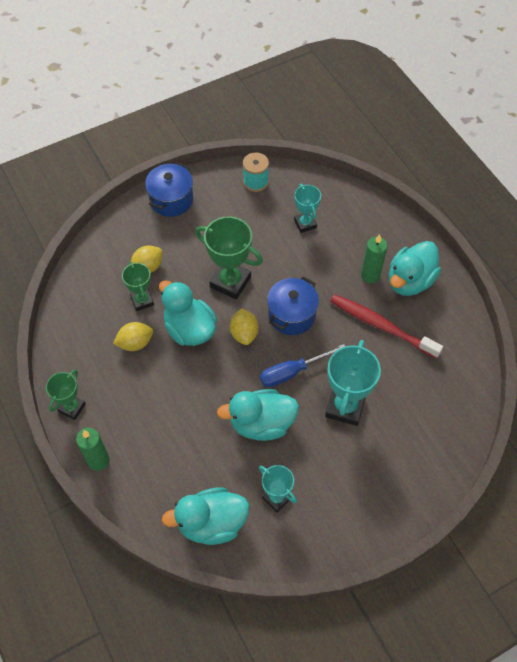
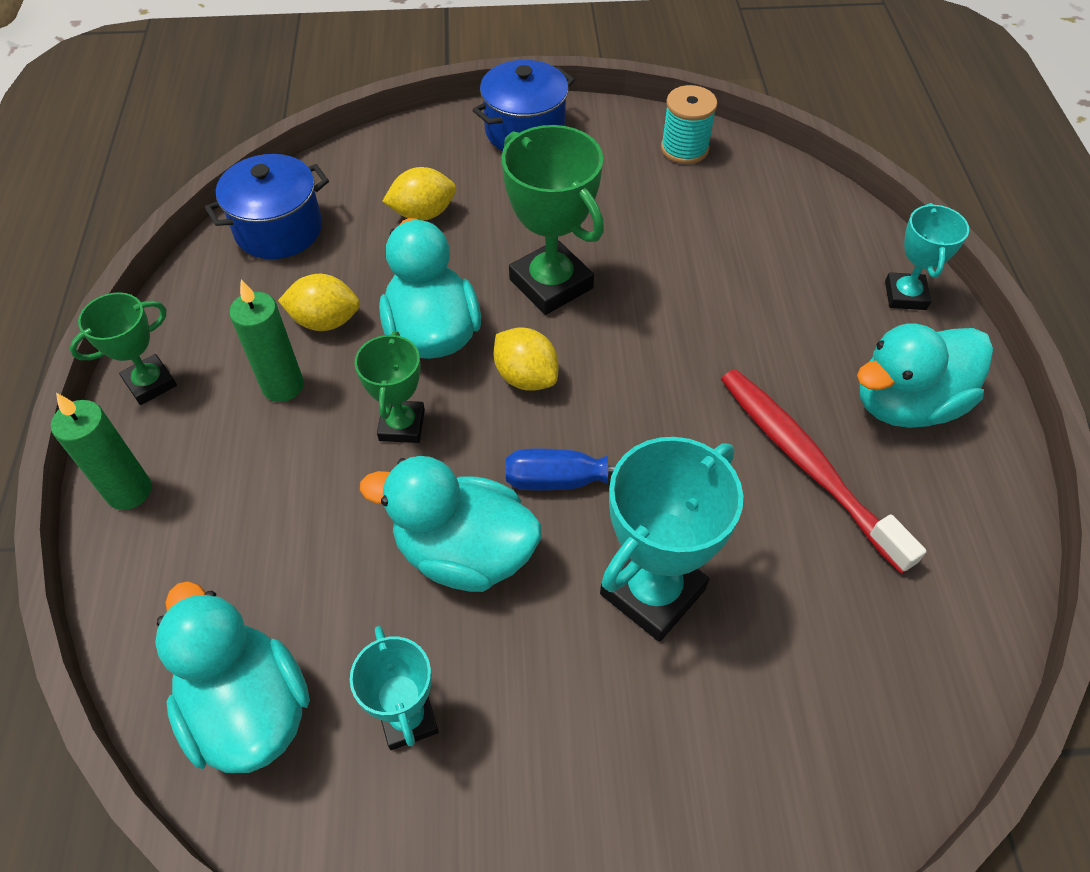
camera: 25 degrees right, 5 degrees down
green trophy [122,261,154,311] -> green trophy moved to [355,331,425,443]
turquoise duck [162,487,249,545] -> turquoise duck turned 45 degrees clockwise [155,581,310,773]
yellow lemon [230,309,258,345] -> yellow lemon turned 60 degrees counterclockwise [494,327,559,391]
blue pot [267,276,319,335] -> blue pot moved to [205,154,329,259]
turquoise trophy [294,184,321,233] -> turquoise trophy moved to [885,203,969,310]
green candle [361,234,388,283] -> green candle moved to [229,280,304,402]

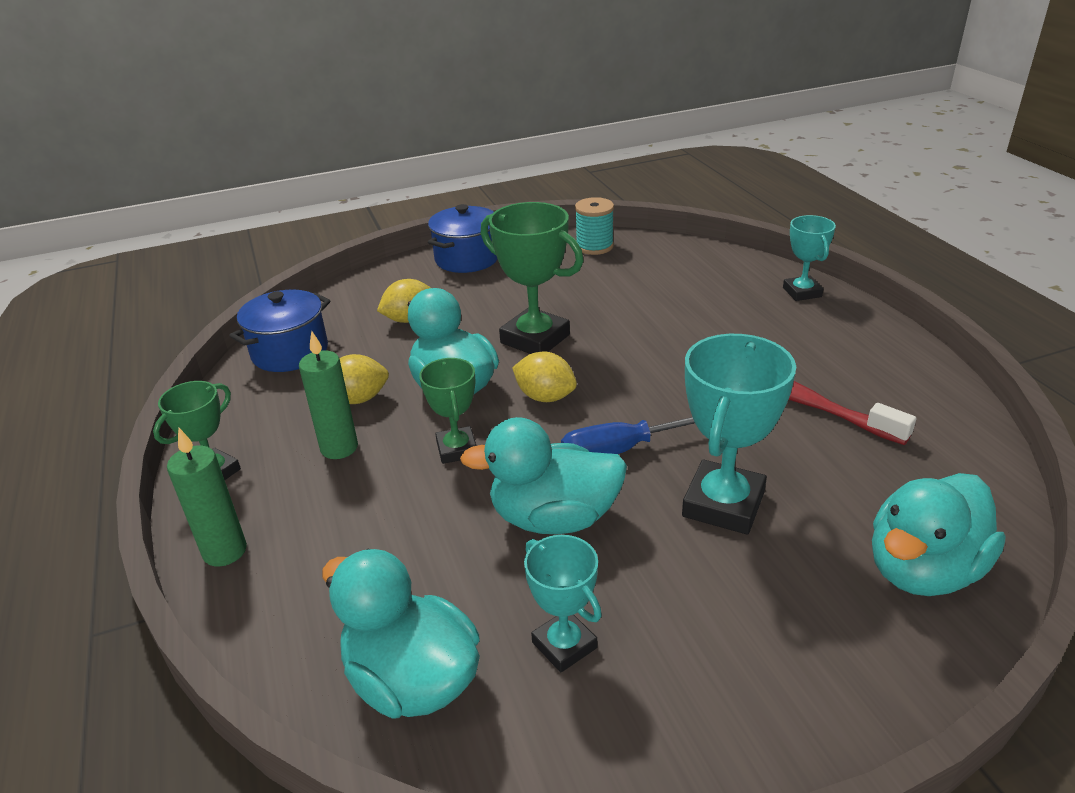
camera: 15 degrees left, 20 degrees down
turquoise duck [857,323,993,428] -> turquoise duck moved to [872,473,1006,596]

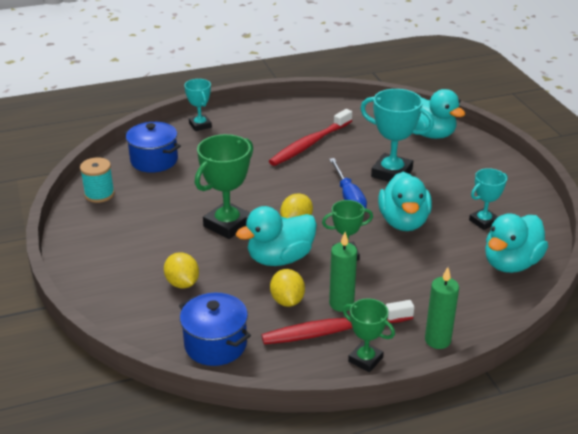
camera: 90 degrees left, 0 degrees up
blue pot [428,204,498,273] -> blue pot moved to [124,122,181,173]
turquoise trophy [783,215,836,301] -> turquoise trophy turned 75 degrees clockwise [184,79,212,131]
none -> red toothbrush [261,300,414,345]

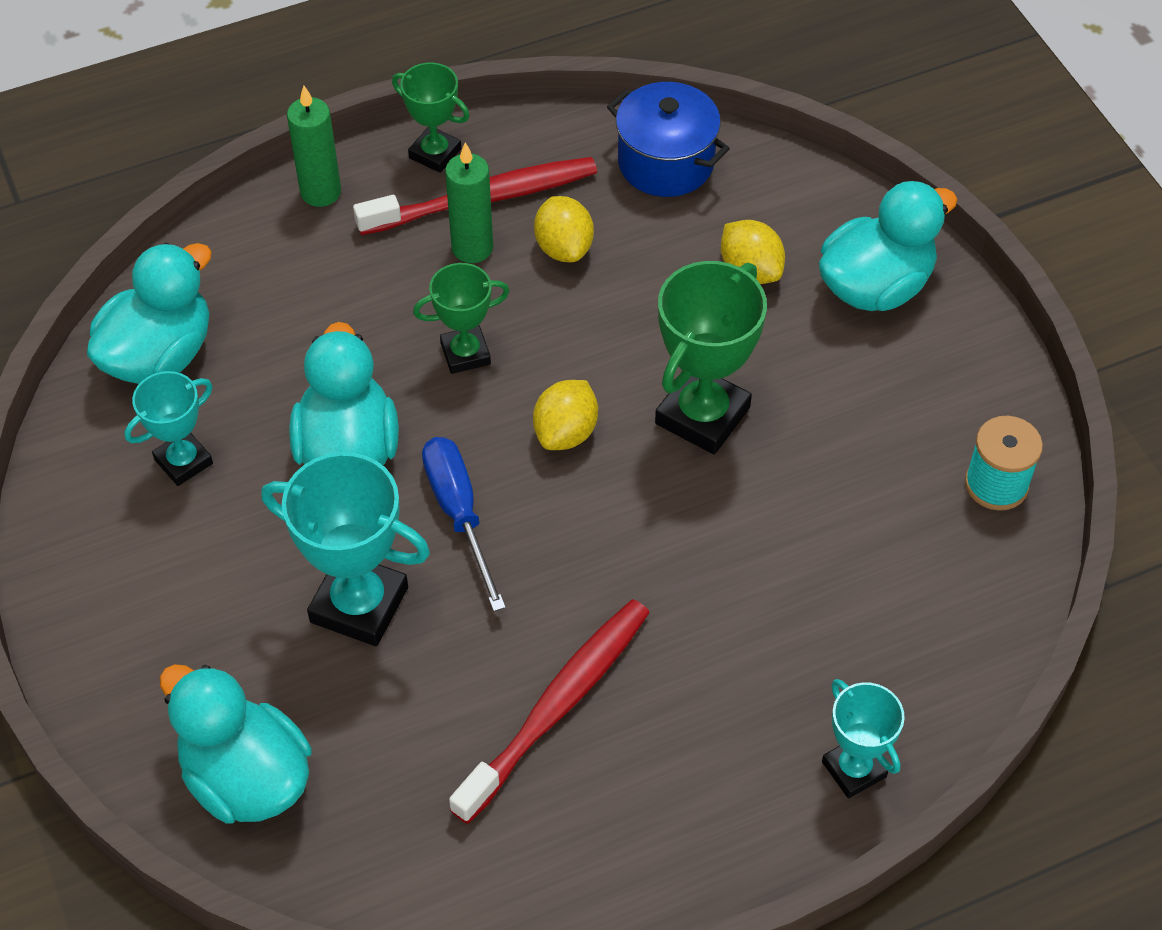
camera: 175 degrees right, 20 degrees up
blue pot [124,122,181,173] -> none
turquoise duck [236,206,317,266] -> turquoise duck moved to [819,181,958,311]

